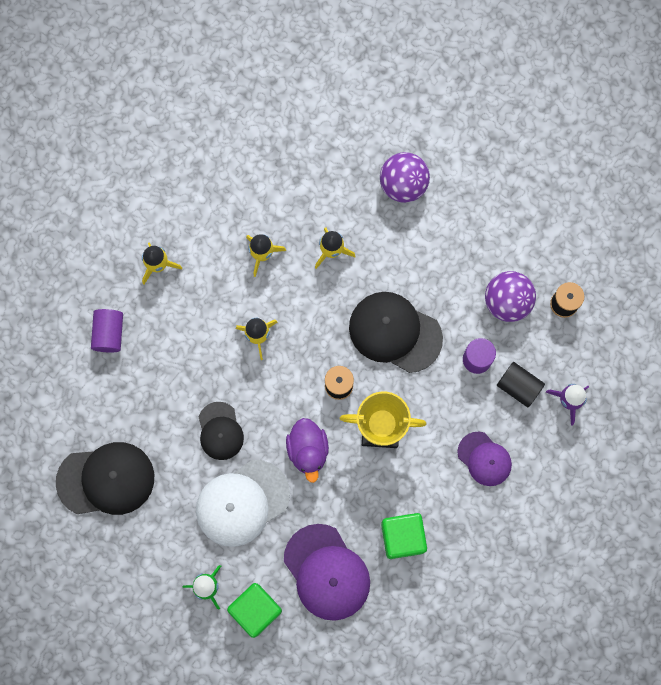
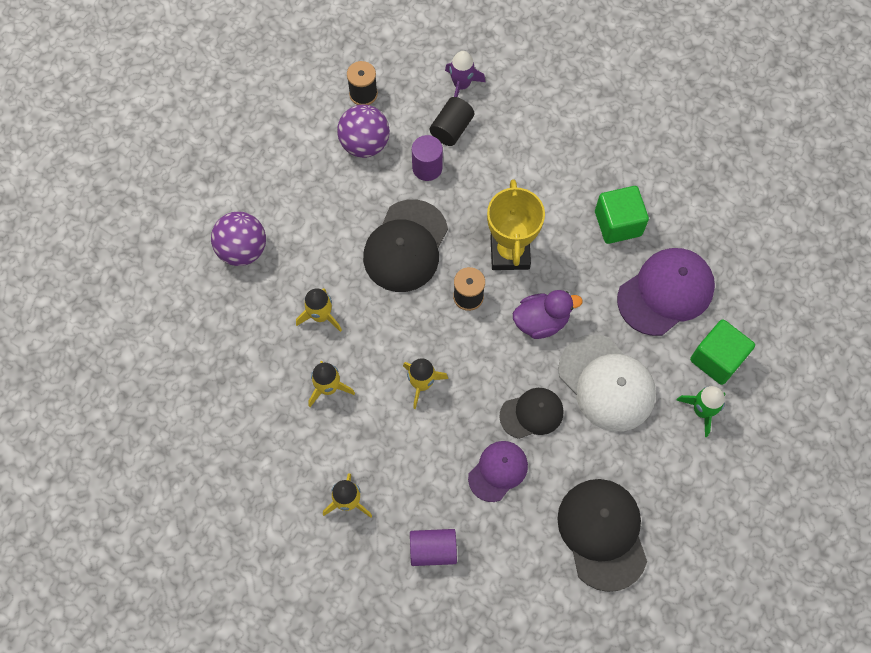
camera: 95 degrees left, 10 degrees down
purple cap [457,432,512,486] -> purple cap moved to [468,441,528,502]

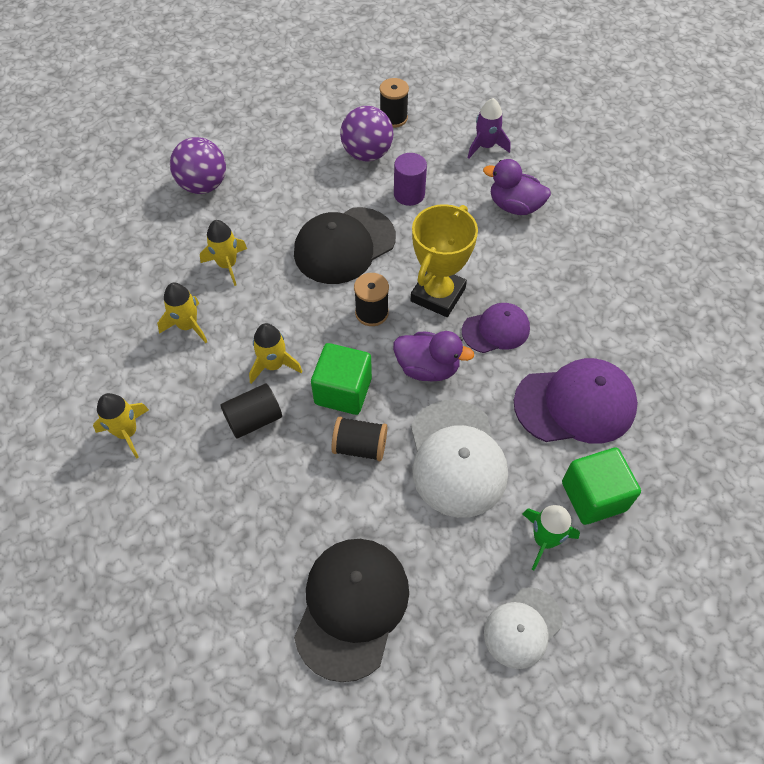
camera: 30 degrees right, 10 degrees down
purple cylinder [410,529,457,566] -> none
black cylinder [430,97,474,146] -> black cylinder moved to [221,384,282,439]
purple cap [468,441,528,502] -> purple cap moved to [462,303,530,353]
black cap [499,388,564,439] -> black spool [331,417,387,461]
green cube [595,186,649,244] -> green cube moved to [311,343,372,415]
none -> purple duck [483,159,551,215]
none -> white cap [484,587,563,669]

